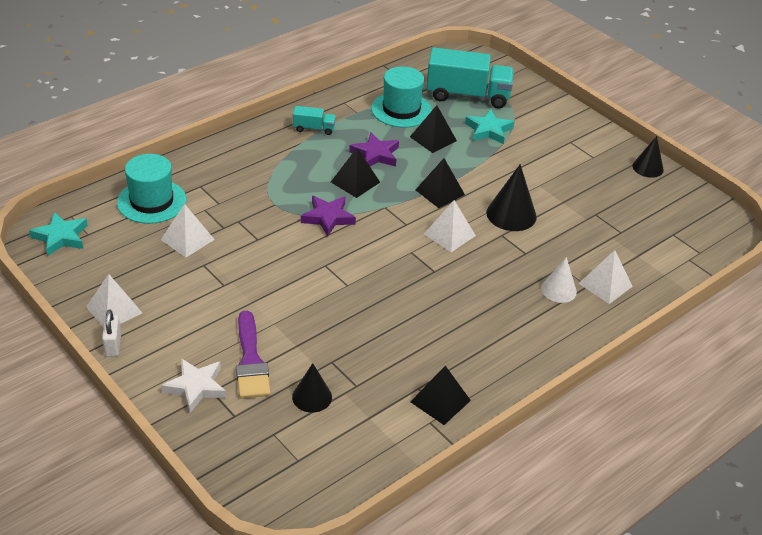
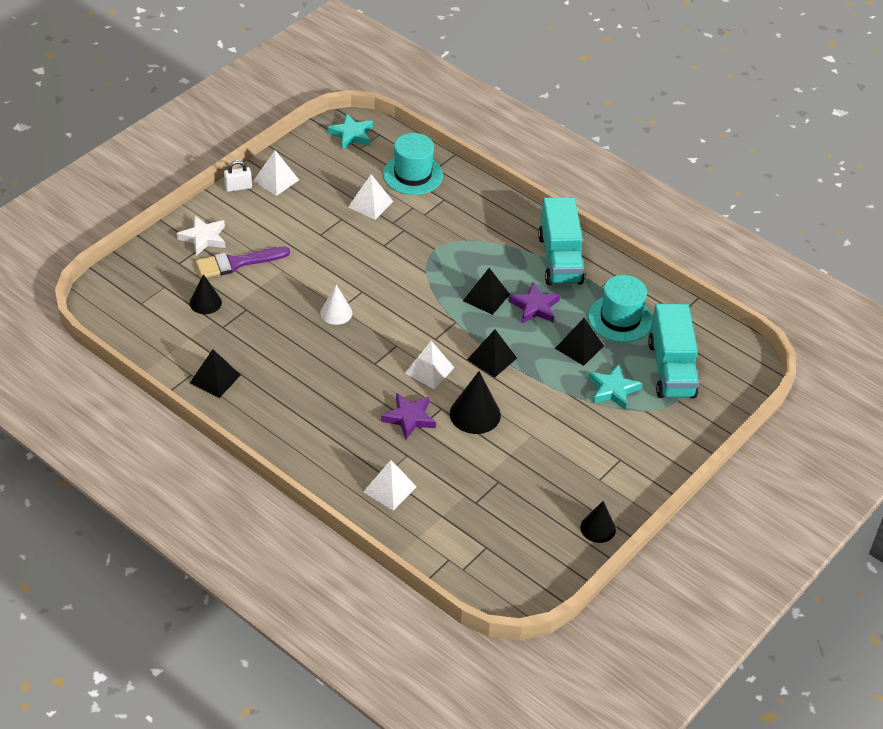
camera: 80 degrees right, 5 degrees up
turquoise truck [293,106,336,135] -> turquoise truck [538,197,585,285], size x2.13
purple star [301,196,356,236] -> purple star moved to [381,393,436,439]
white cone [541,257,577,303] -> white cone moved to [320,284,352,325]

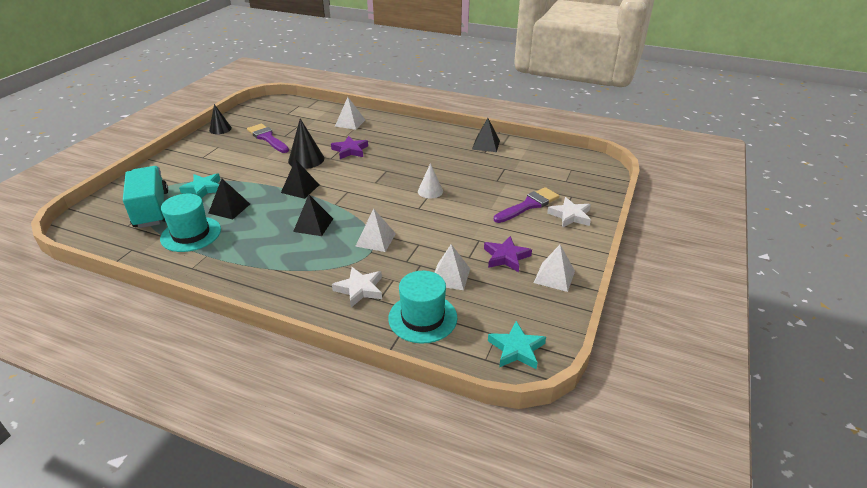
camera: 165 degrees right, 10 degrees down
black cone [189,274,222,314] -> none
white padlock [224,160,252,192] -> none
white pyramid [405,341,454,389] -> white pyramid moved to [355,208,396,252]
purple star [509,283,560,323] -> purple star moved to [484,236,532,272]
turquoise truck [538,197,585,285] -> none
none -> purple brush [247,124,289,153]
none -> white star [332,267,382,307]

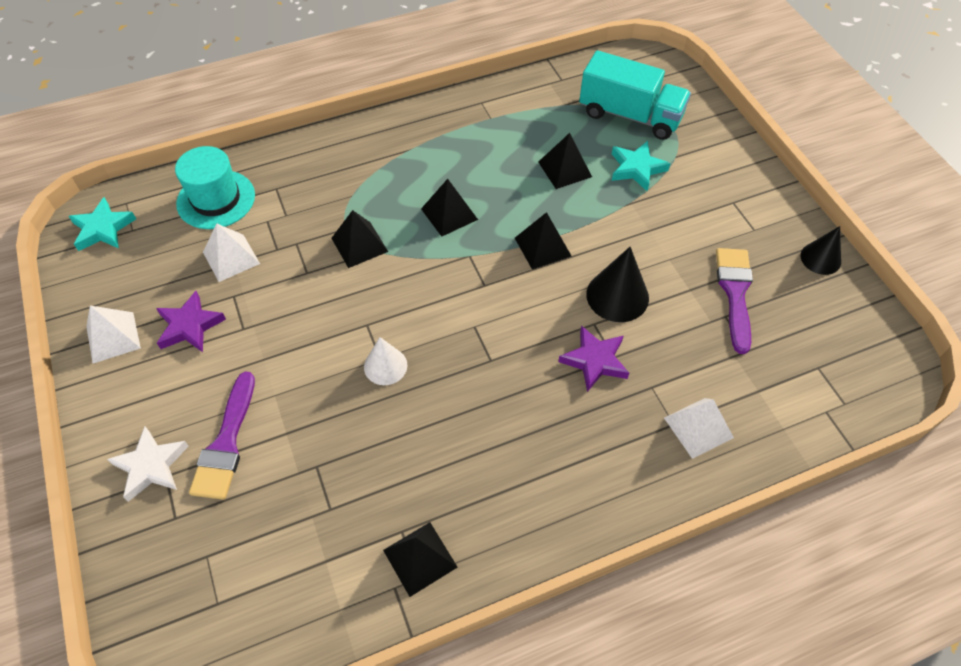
camera: 135 degrees right, 20 degrees up
turquoise hat [160,194,221,252] -> none
purple brush [247,124,289,153] -> purple brush turned 90 degrees counterclockwise [716,248,753,354]
white star [332,267,382,307] -> none
white pyramid [355,208,396,252] -> black pyramid [331,210,388,268]

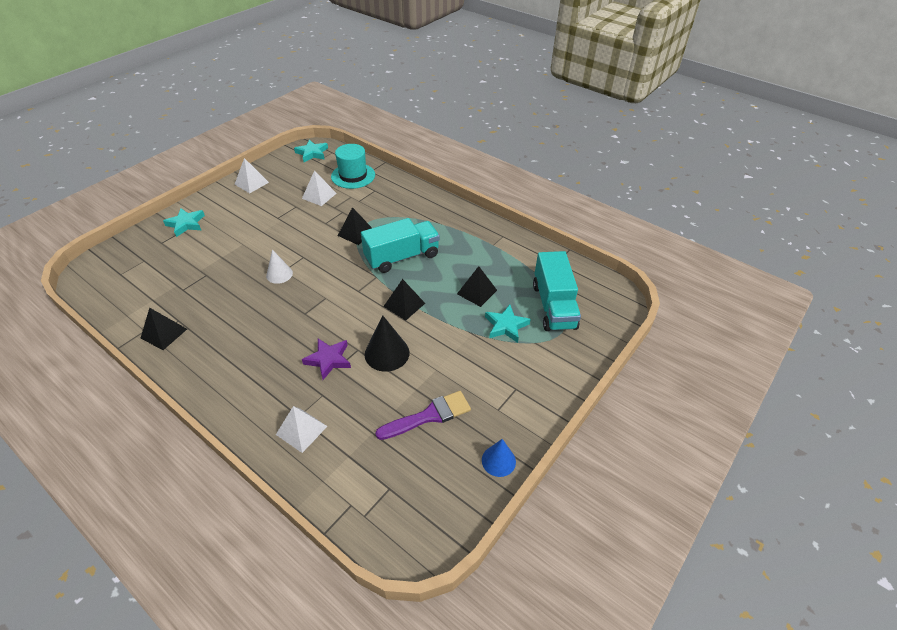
camera: 60 degrees right, 10 degrees down
white star [107,426,189,502] -> turquoise star [163,208,205,237]
purple star [156,291,226,352] -> none
purple brush [189,371,255,500] -> none
black pyramid [421,179,478,237] -> turquoise truck [361,218,440,273]
black cone [801,226,841,275] -> blue cone [482,439,516,477]

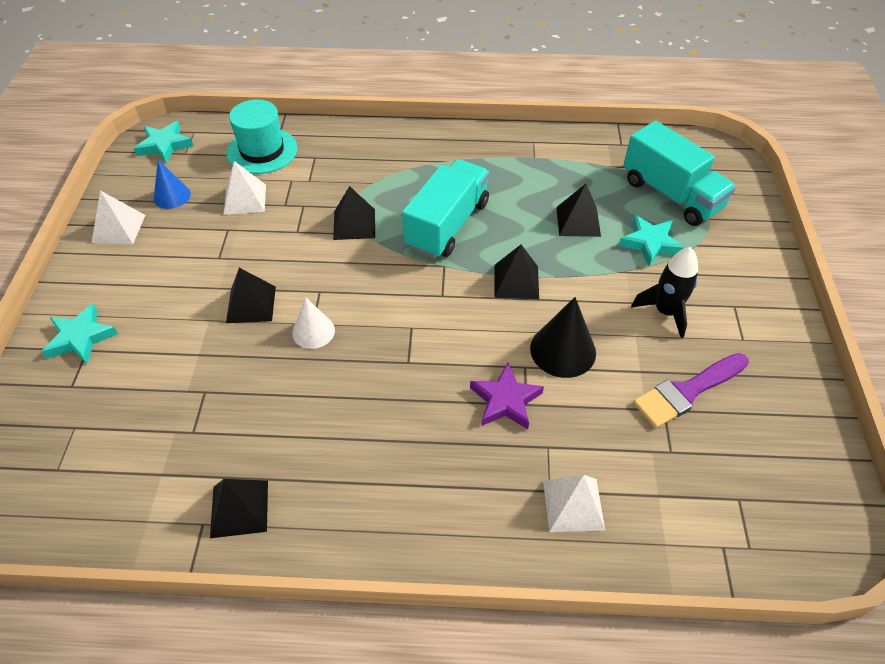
camera: 35 degrees left, 5 degrees up
purple brush [375,391,471,440] -> purple brush turned 150 degrees counterclockwise [633,353,749,428]
blue cone [482,439,516,477] -> blue cone moved to [154,160,191,209]
none -> black pyramid [226,268,276,323]
none -> black rocket [631,247,698,338]

